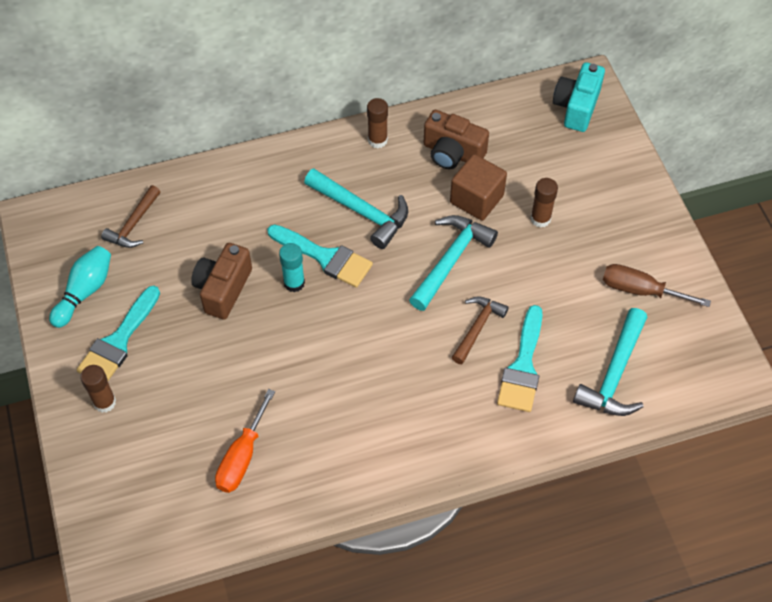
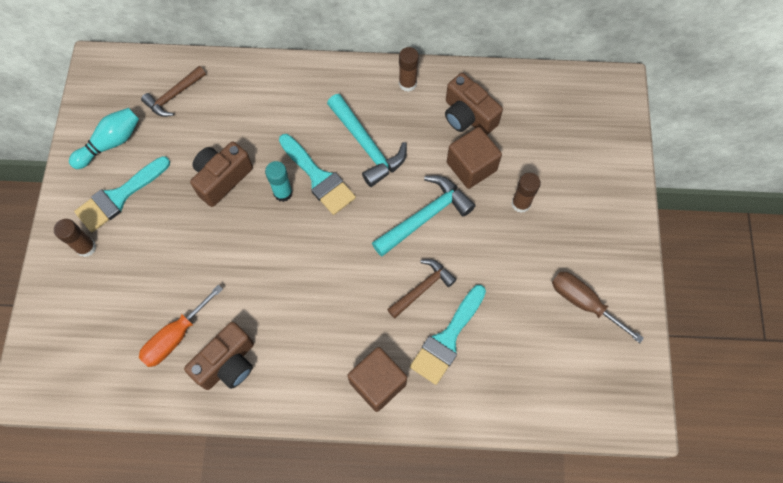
camera: 20 degrees right, 10 degrees up
turquoise camera [553,62,605,132] -> none
turquoise hammer [573,308,647,416] -> none
none -> brown camera [184,322,254,390]
none -> brown cube [347,347,407,412]

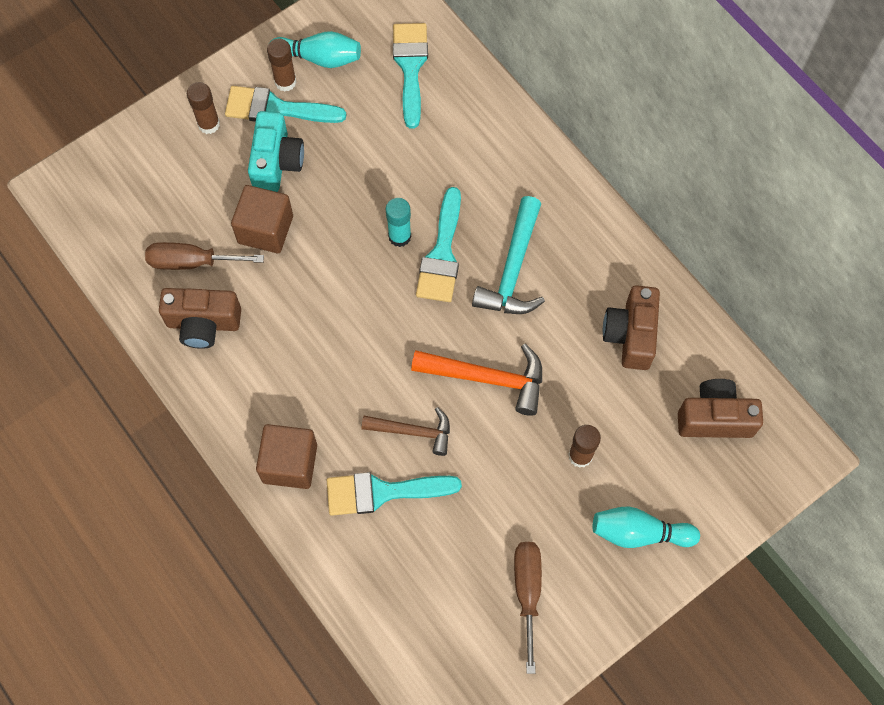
camera: 50 degrees right, 0 degrees up
orange screwdriver [139,285,223,367] -> brown screwdriver [145,242,264,270]
brown hammer [141,66,206,117] -> turquoise brush [393,23,428,129]
brown camera [190,141,253,207] -> brown camera moved to [678,379,763,438]
turquoise hammer [372,176,476,257] -> orange hammer [411,344,542,416]
brown glue stick [399,47,419,92] -> brown glue stick moved to [267,38,297,92]
brown cube [447,127,502,189] -> brown cube moved to [231,185,293,253]
none -> turquoise camera [248,111,304,192]
none -> turquoise bowling pin [593,507,700,548]

